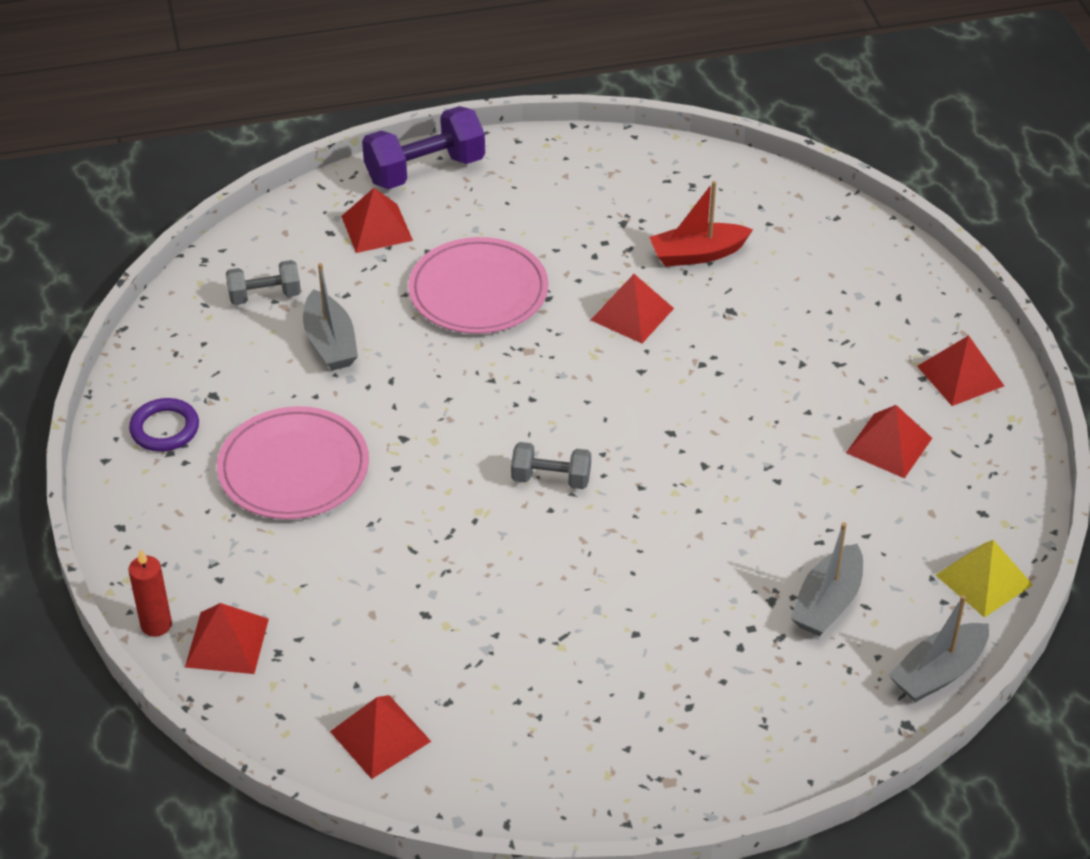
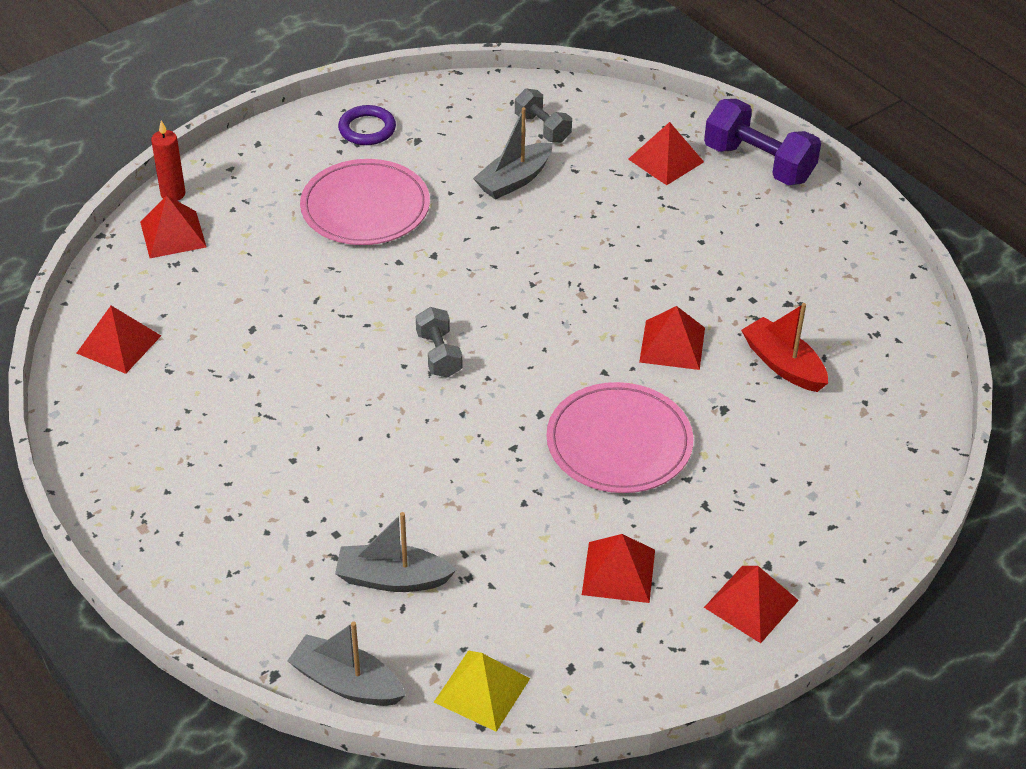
camera: 65 degrees right, 0 degrees up
pink plate [408,237,548,334] -> pink plate moved to [546,382,693,493]

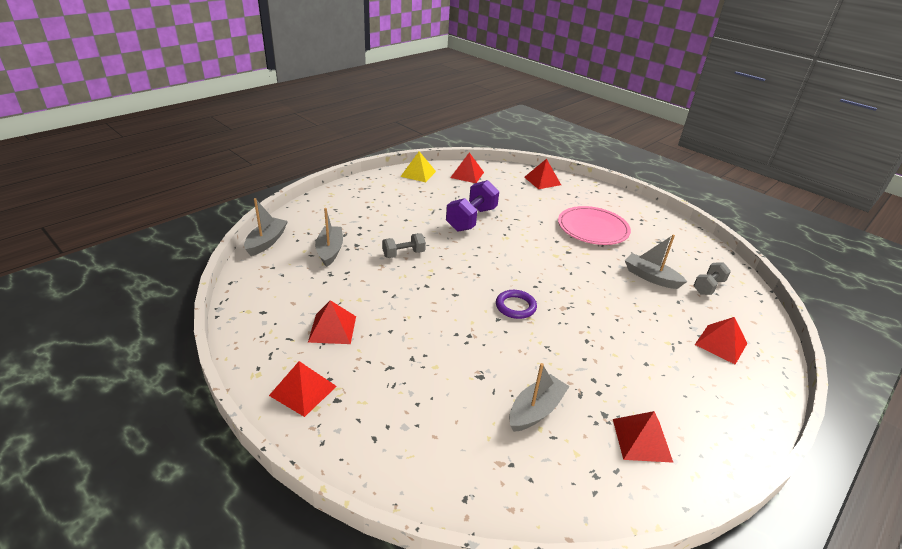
camera: 80 degrees right, 10 degrees down
red candle [151,120,185,201] -> none
purple ring [338,105,396,145] -> purple ring moved to [496,290,537,319]
grey dumbbell [416,307,462,378] -> grey dumbbell moved to [382,233,426,258]
yellow pyramid [434,650,530,732] -> yellow pyramid moved to [400,151,436,182]
pink plate [546,382,693,493] -> none
red pyramid [639,306,705,370] -> red pyramid moved to [613,411,674,463]
purple dumbbell [704,99,821,185] -> purple dumbbell moved to [446,180,499,232]
red boat [741,303,828,392] -> grey boat [509,363,570,432]

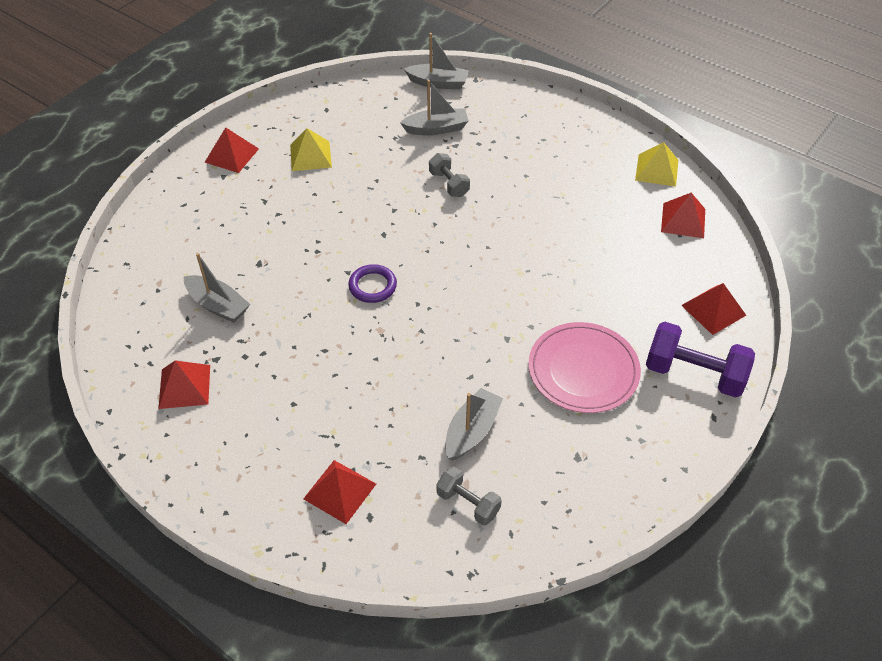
camera: 85 degrees right, 15 degrees up
red pyramid [308,300,356,344] -> yellow pyramid [290,128,332,171]
purple dumbbell [446,180,499,232] -> purple dumbbell moved to [646,322,755,398]

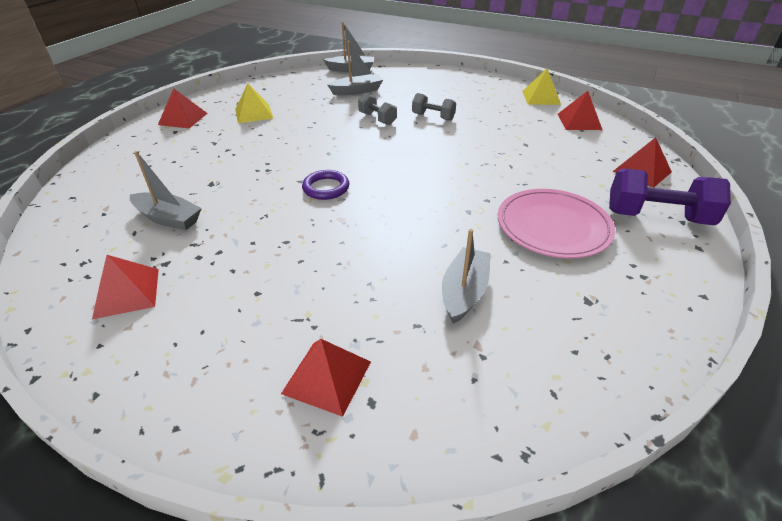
camera: 10 degrees left, 10 degrees down
grey dumbbell [436,467,502,525] -> grey dumbbell moved to [412,93,456,121]

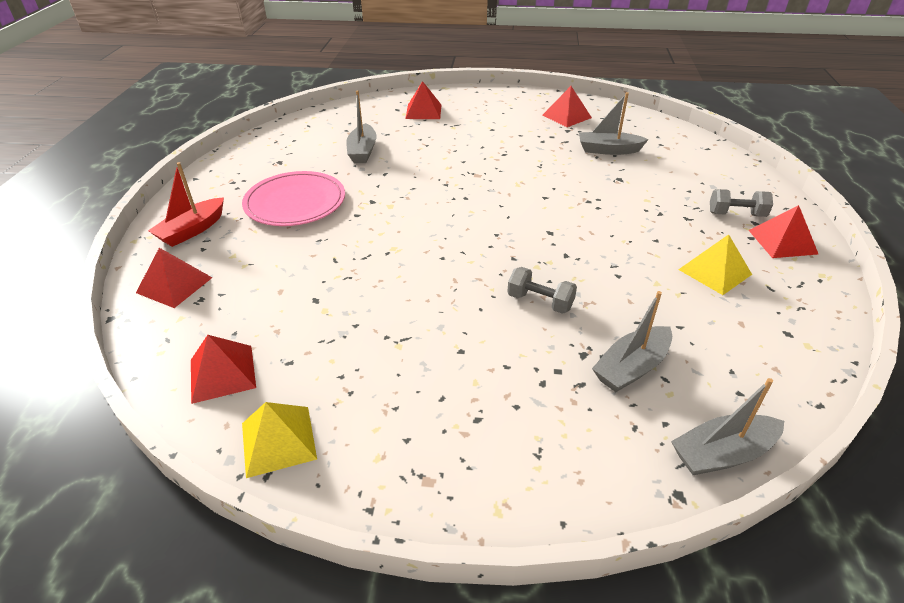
camera: 160 degrees right, 0 degrees up
purple ring [302,170,349,200] -> none
grey dumbbell [412,93,456,121] -> grey dumbbell moved to [710,189,773,217]
purple dumbbell [609,169,731,225] -> red boat [148,162,224,247]

